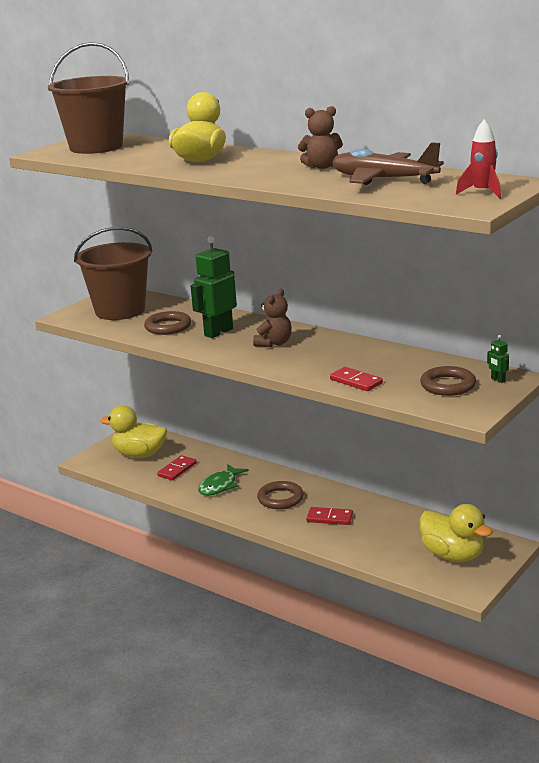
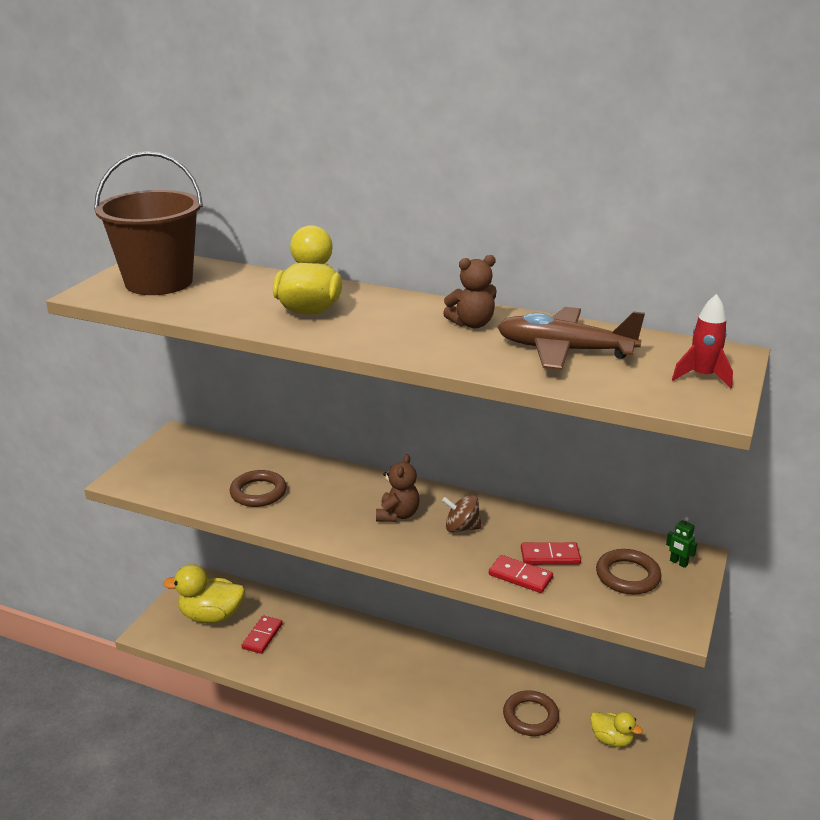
camera: 15 degrees left, 5 degrees up
brown bucket [74,227,153,320] -> none
green robot [191,236,237,338] -> none
green fish [198,464,249,496] -> none
brown ring [257,481,304,509] -> brown ring moved to [503,690,559,736]
red domino [306,507,353,525] -> red domino moved to [521,542,581,565]
yellow duck [420,504,493,562] -> yellow duck [590,711,643,747], size x0.57
none -> brown spinning top [442,494,482,533]

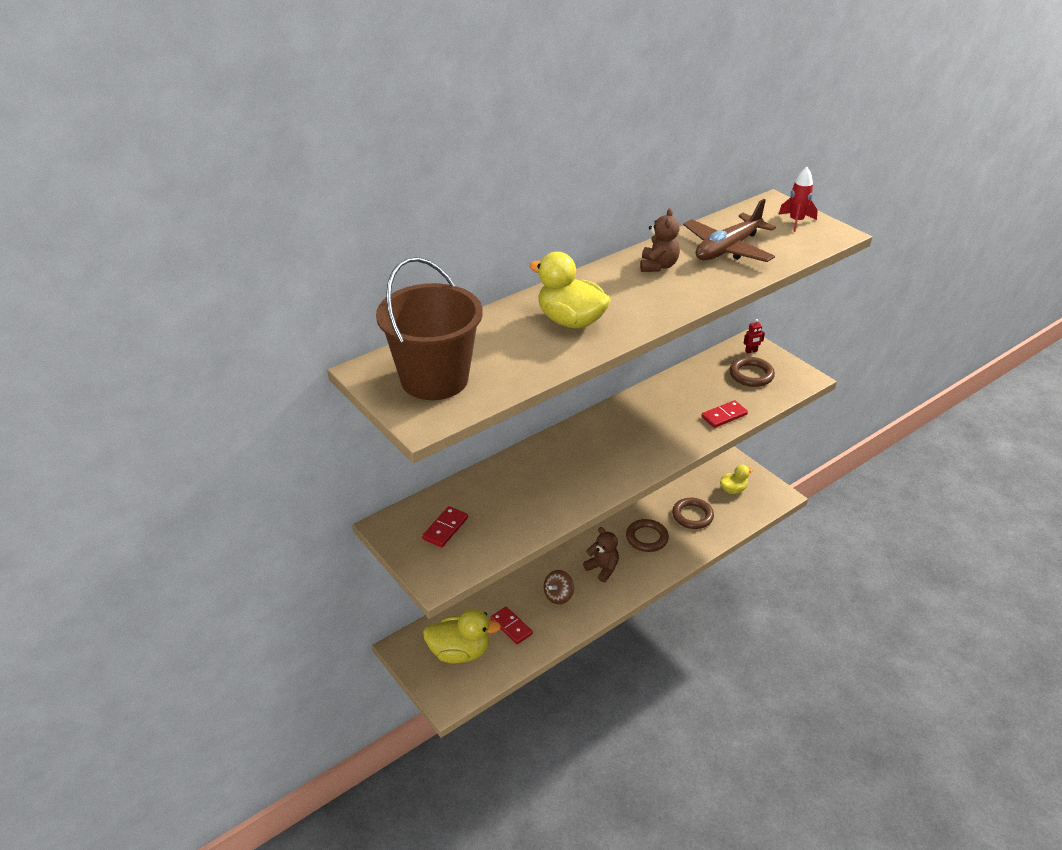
camera: 60 degrees left, 10 degrees up
yellow duck [163,564,245,623] -> yellow duck turned 120 degrees counterclockwise [423,609,501,664]
brown ring [230,470,287,507] -> brown ring moved to [626,519,669,552]
brown teddy bear [376,454,420,522] -> brown teddy bear moved to [583,527,619,582]
brown spinning top [442,494,482,533] -> brown spinning top moved to [544,570,574,605]
red domino [521,542,581,565] -> red domino moved to [422,506,468,547]
green robot [666,517,697,568] -> red robot [744,319,765,353]

